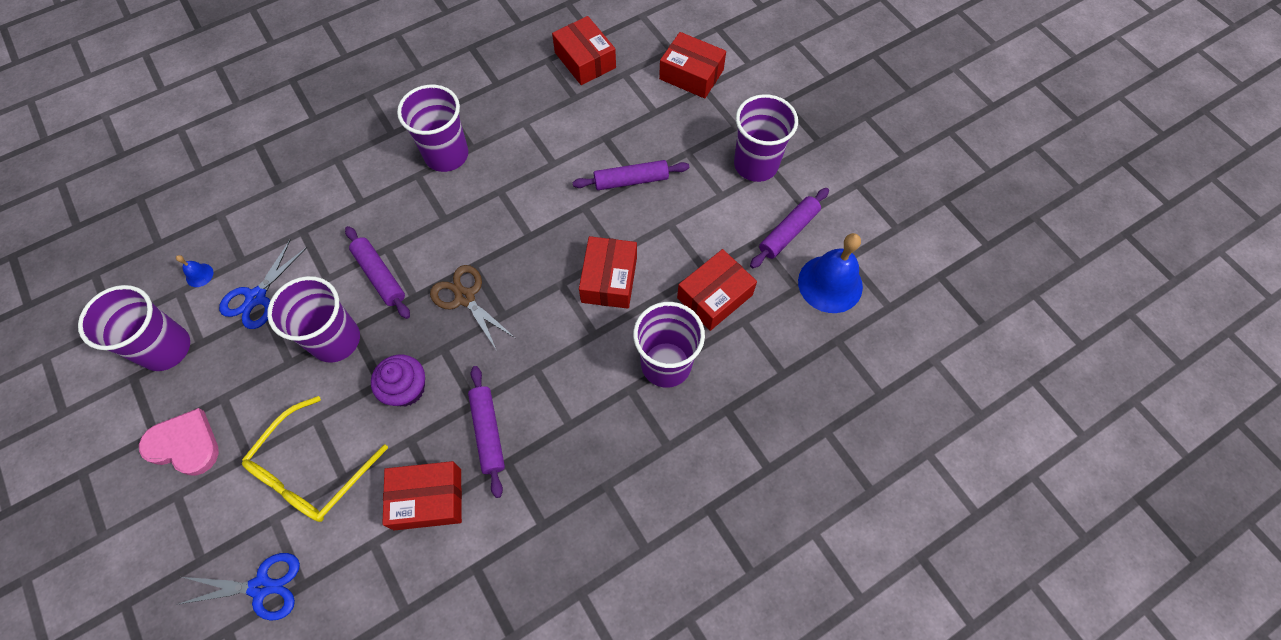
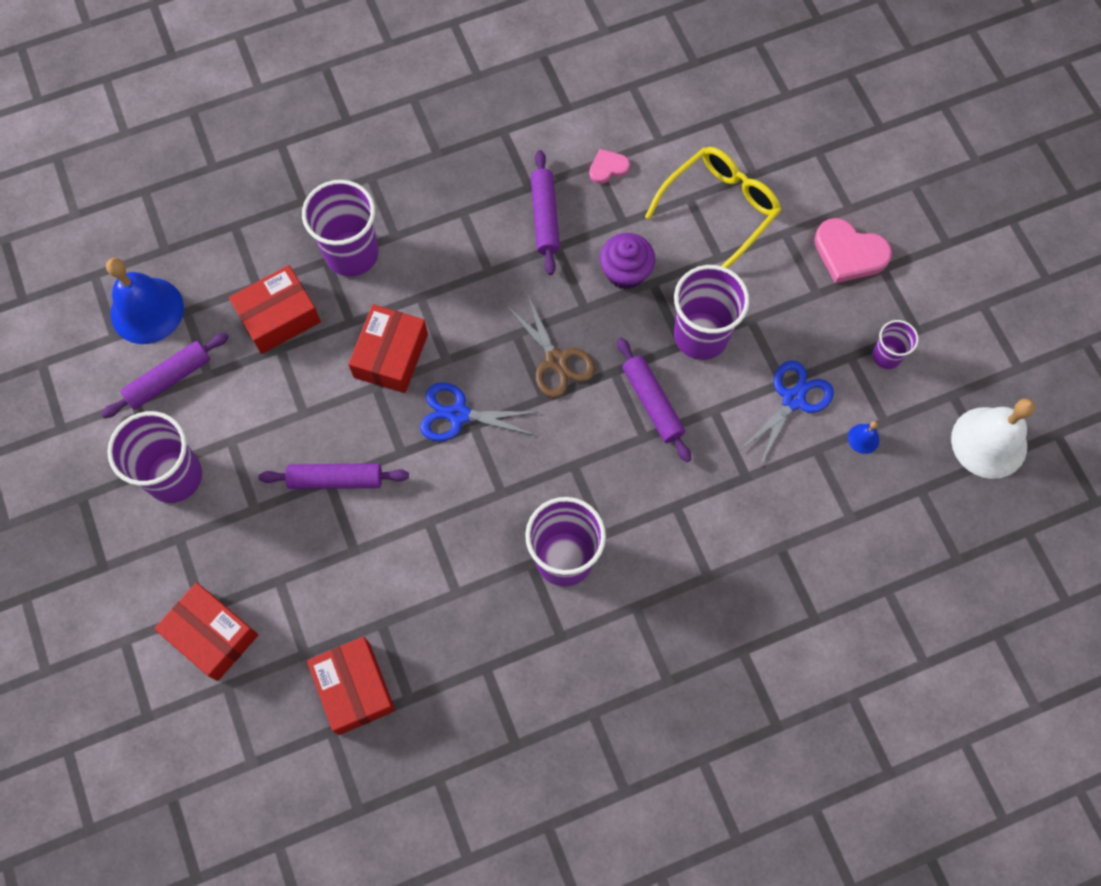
camera: 170 degrees left, 5 degrees up
purple cup [78,285,190,371] -> purple cup [872,320,919,369], size x0.53
blue scissors [176,553,300,621] -> blue scissors moved to [420,382,538,441]
red box [382,461,462,530] -> pink heart [589,149,630,184]
none -> white bell [951,399,1035,479]

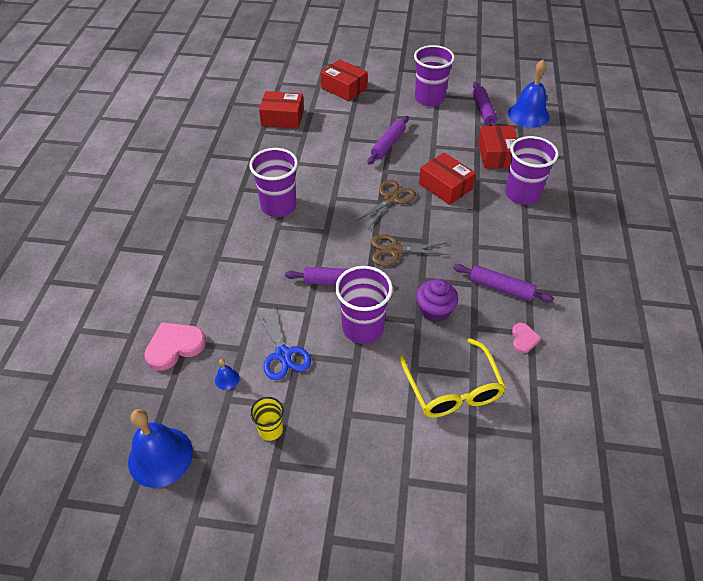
camera: 120 degrees right, 20 degrees down
red box [154,582,258,681] -> red box turned 60 degrees clockwise [321,59,368,101]
blue scissors [420,382,538,441] -> brown scissors [355,180,416,229]
pink heart [814,218,892,283] -> pink heart moved to [144,322,206,371]
purple cup [872,320,919,369] -> yellow cup [250,397,283,441]
white bell [951,399,1035,479] -> blue bell [128,409,193,488]

